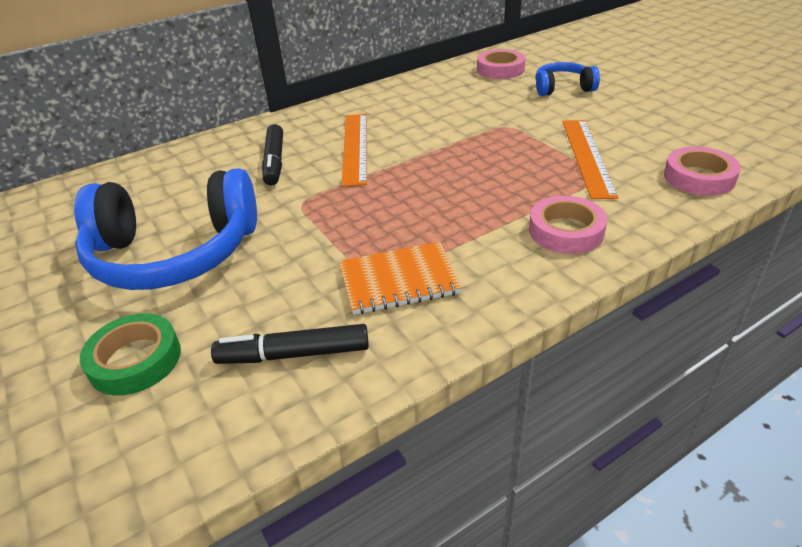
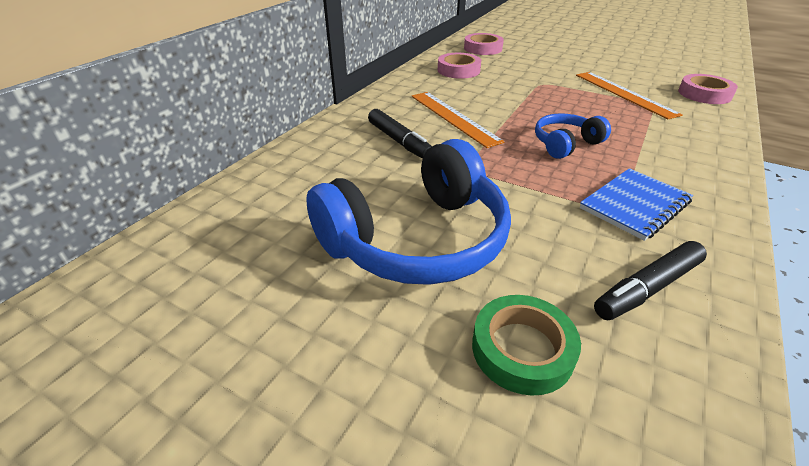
camera: 30 degrees left, 0 degrees up
orange notebook [339,242,463,315] -> blue notebook [580,168,693,241]
pink tape [529,196,607,254] -> pink tape moved to [438,53,481,79]
blue headphones [535,62,600,96] -> blue headphones moved to [535,113,611,159]

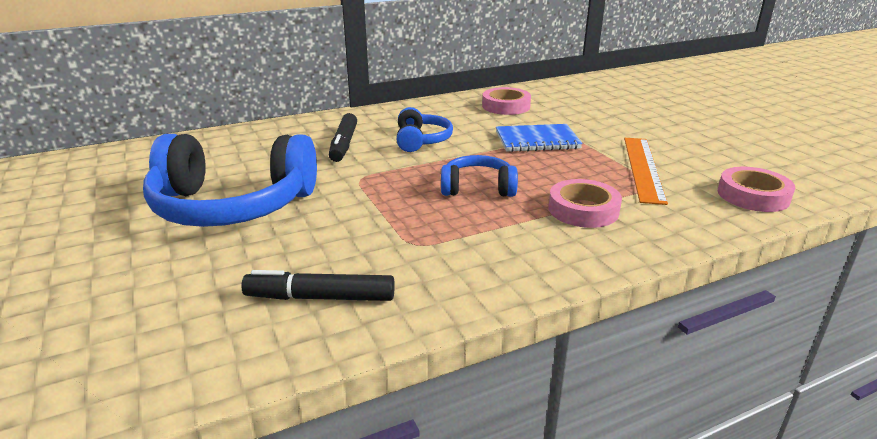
camera: 35 degrees right, 10 degrees down
orange ruler [411,92,505,148] -> blue headphones [396,107,453,152]
pink tape [464,33,504,55] -> pink tape moved to [549,179,622,228]
green tape [472,295,581,396] -> none
blue notebook [580,168,693,241] -> blue notebook moved to [496,124,583,152]

